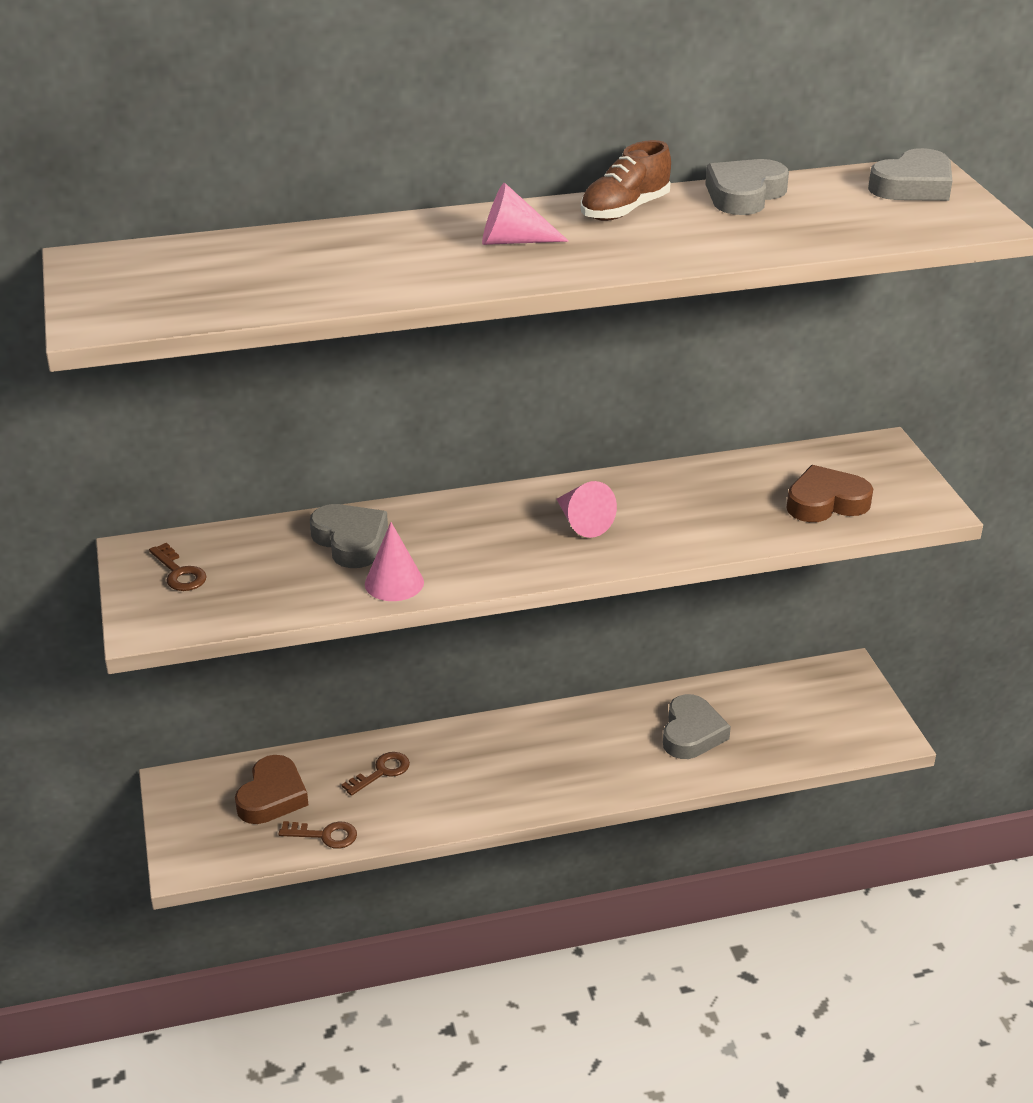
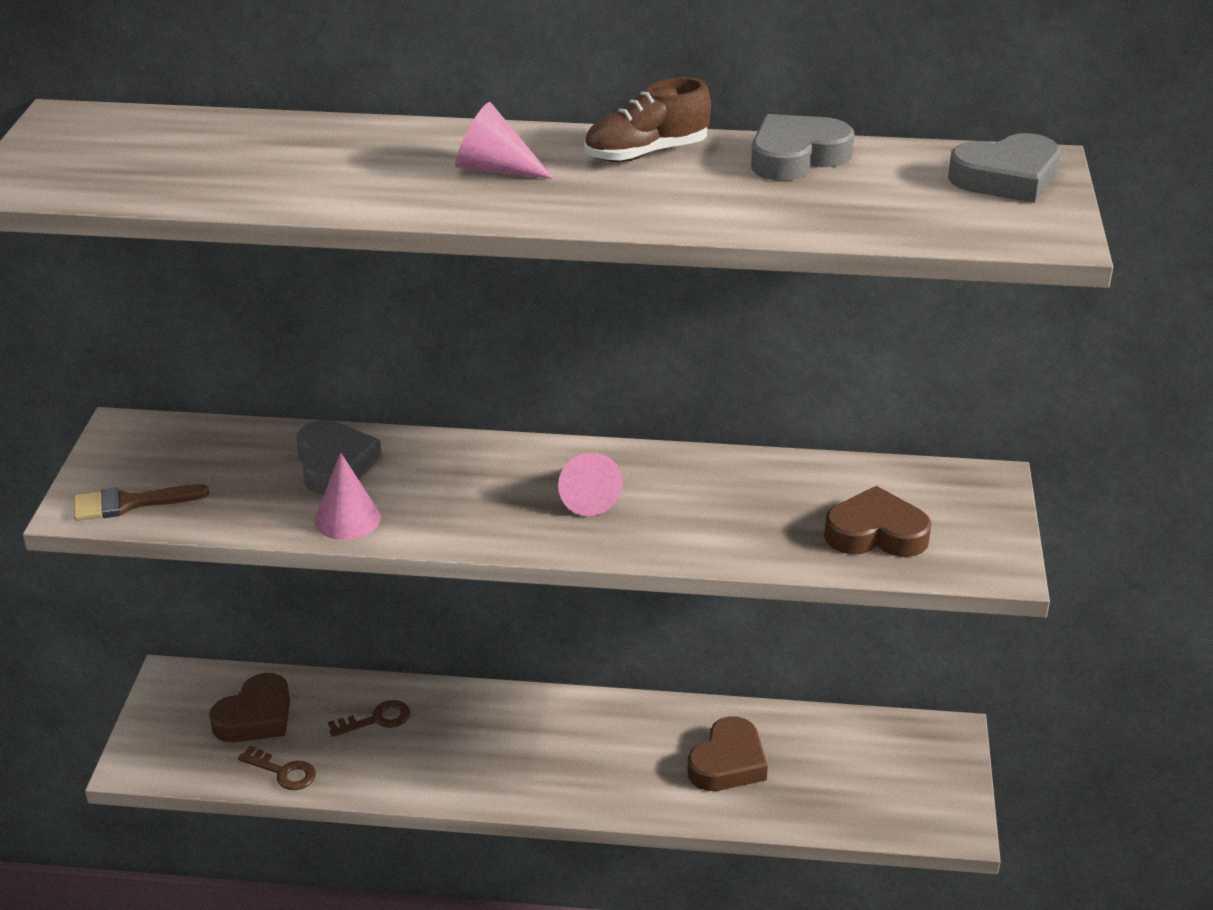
camera: 20 degrees right, 0 degrees up
brown key [149,543,207,591] -> none
grey heart [663,694,731,759] -> brown heart [687,716,768,791]
none -> brown brush [74,484,209,521]

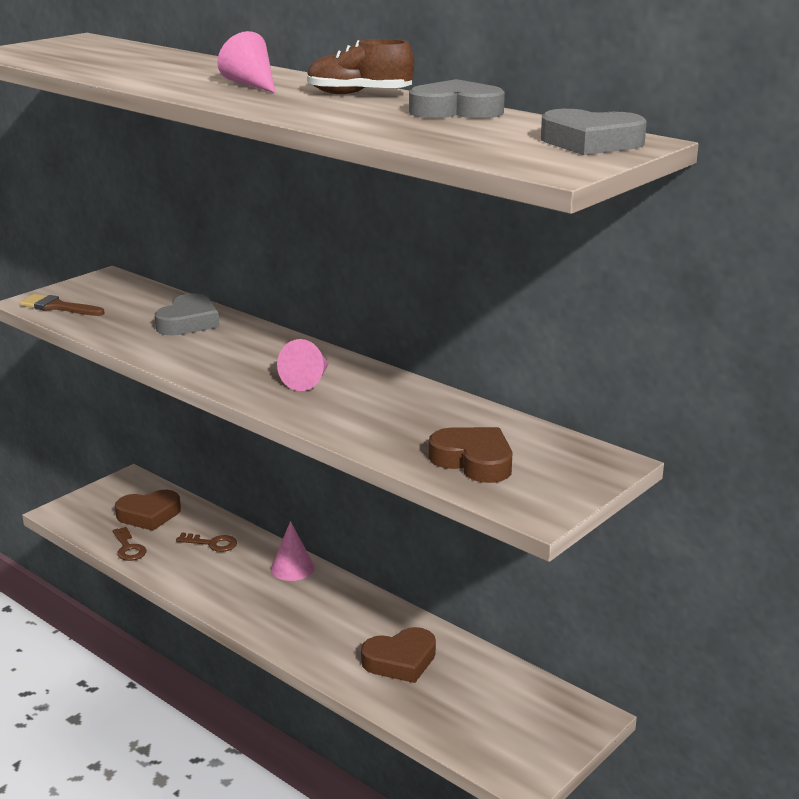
camera: 35 degrees right, 10 degrees down
pink cone [315,452,381,540] -> pink cone moved to [271,521,315,581]

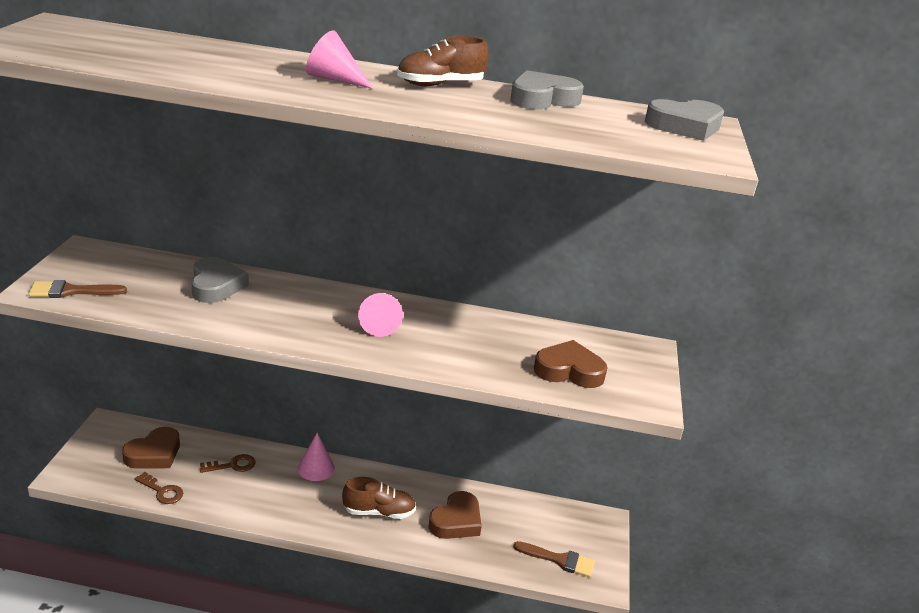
camera: 35 degrees left, 5 degrees up
none -> brown shoe [342,477,416,519]
none -> brown brush [514,541,595,578]

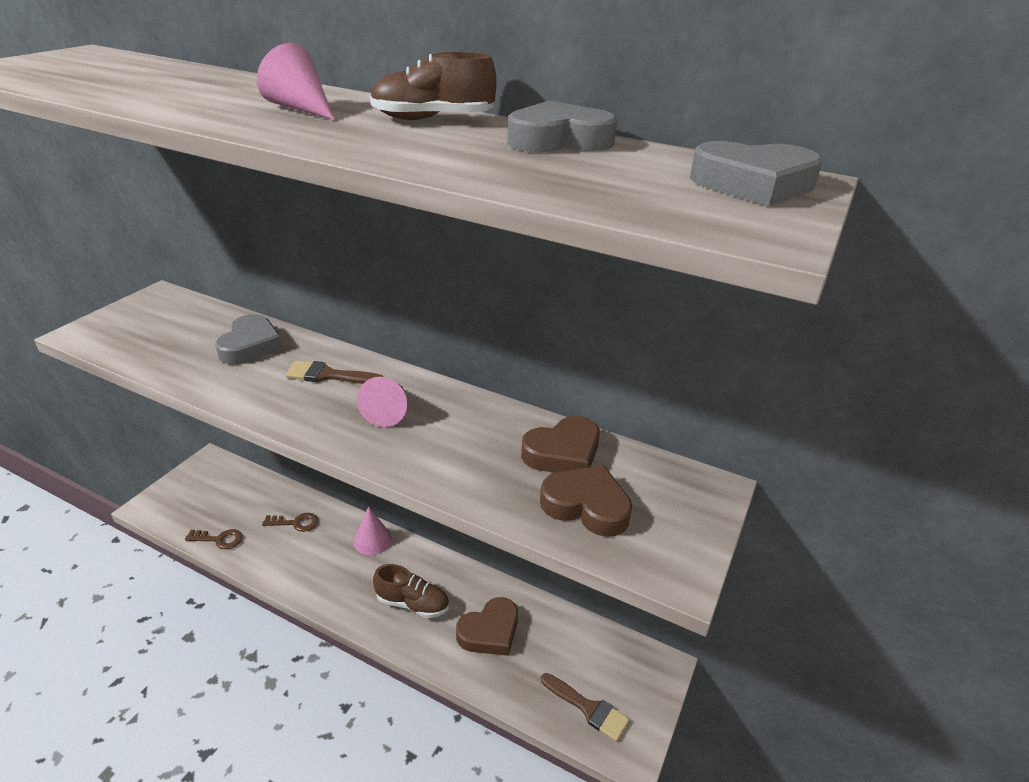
camera: 20 degrees right, 5 degrees up
brown brush [29,280,127,298] -> brown brush moved to [285,360,383,384]
brown heart [122,427,180,469] -> brown heart moved to [521,416,600,473]
brown key [134,472,183,504] -> brown key turned 45 degrees counterclockwise [185,529,243,549]

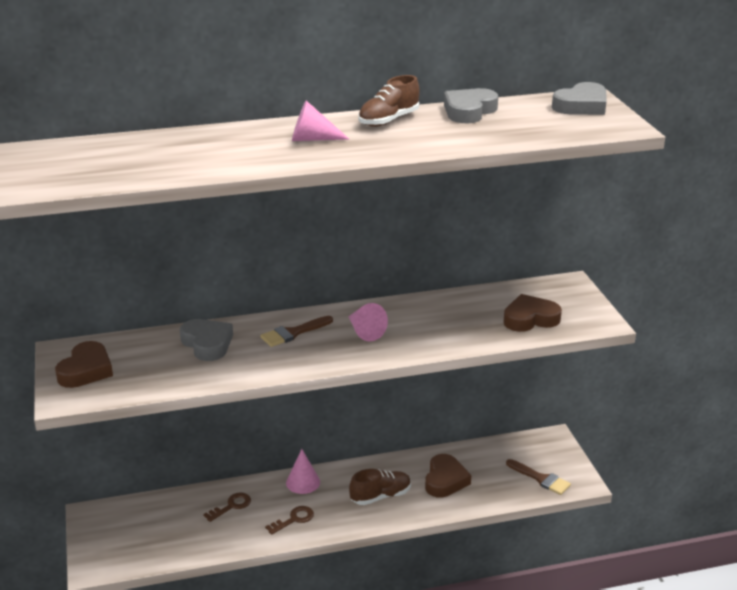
camera: 40 degrees left, 5 degrees down
brown key [185,529,243,549] -> brown key moved to [265,506,314,535]
brown heart [521,416,600,473] -> brown heart moved to [55,341,113,388]
brown brush [541,673,630,742] -> brown brush turned 45 degrees clockwise [506,459,571,495]

